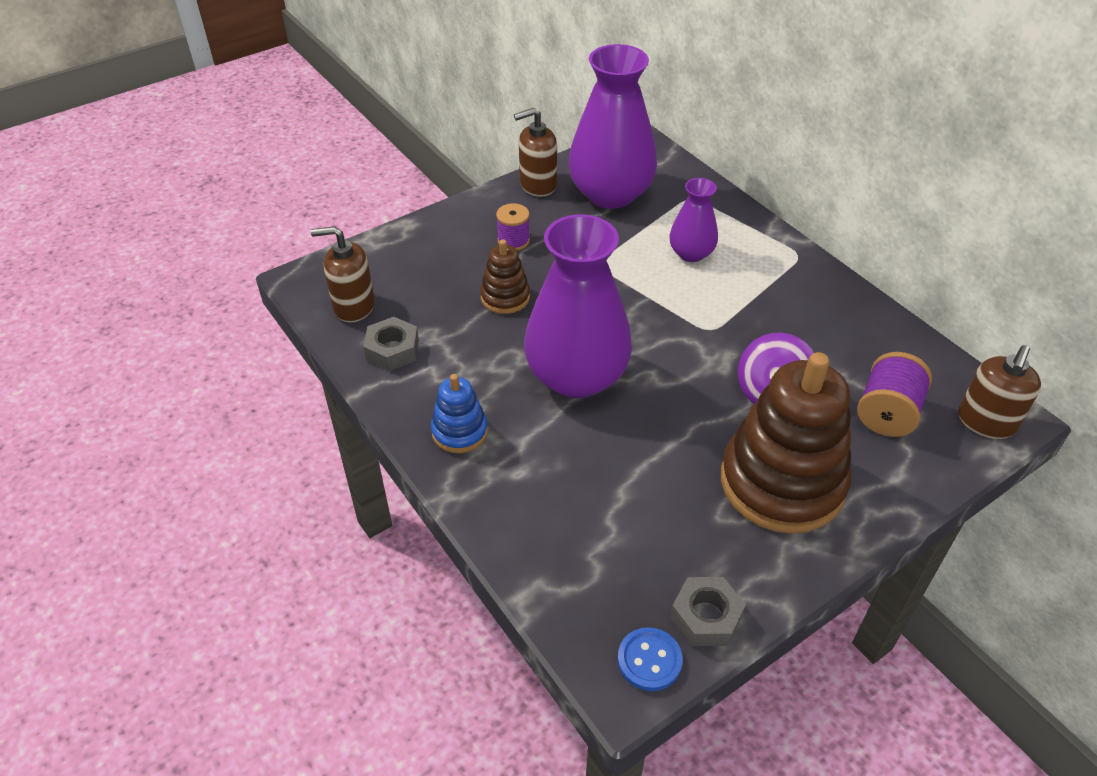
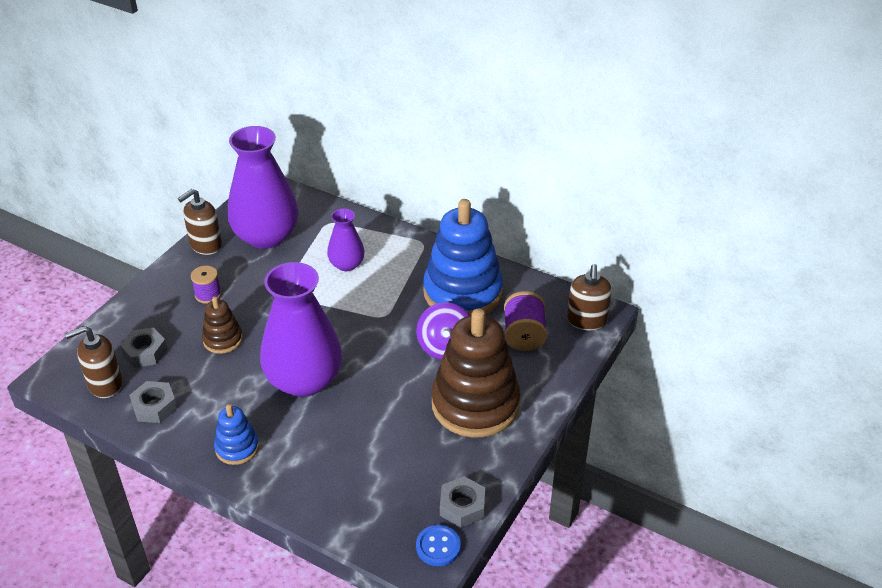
camera: 25 degrees left, 5 degrees down
none -> grey nut [120,327,168,368]
none -> blue stacking toy [423,199,503,316]

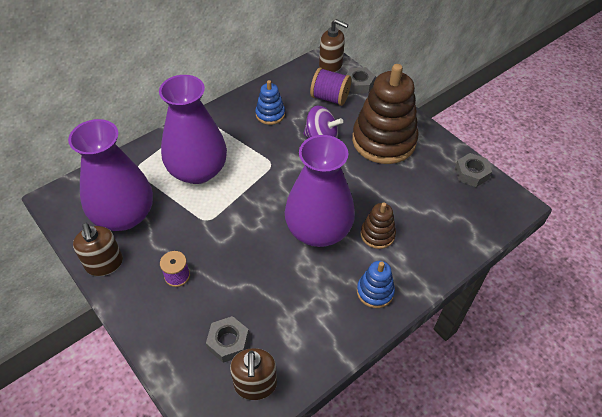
camera: 70 degrees left, 10 degrees up
grey nut [129,381,177,423] -> grey nut moved to [346,67,375,94]
brown stacking toy [202,297,243,354] -> brown stacking toy moved to [360,202,396,249]
purple vase [327,208,365,271] -> purple vase [159,75,227,184], size x1.93
blue button [416,525,461,566] -> none
blue stacking toy [423,199,503,316] -> blue stacking toy [255,80,285,125], size x0.48

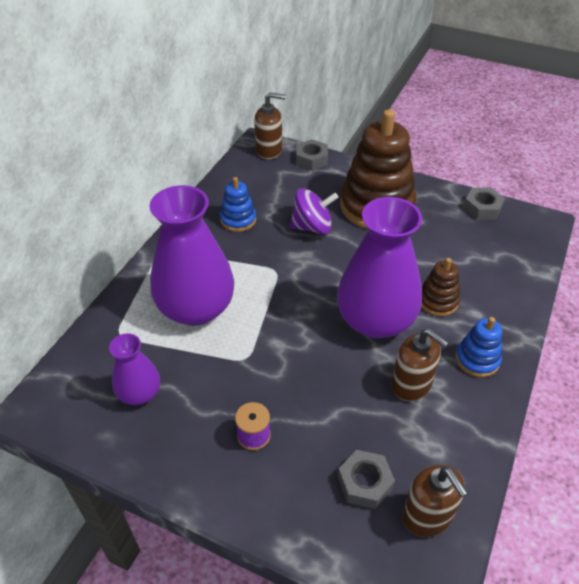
camera: 25 degrees left, 5 degrees down
purple vase [68,119,153,231] -> purple vase [109,333,160,405], size x0.52
brown soap dispenser [73,223,123,276] -> brown soap dispenser moved to [391,328,449,401]
purple spool [310,67,351,106] -> none

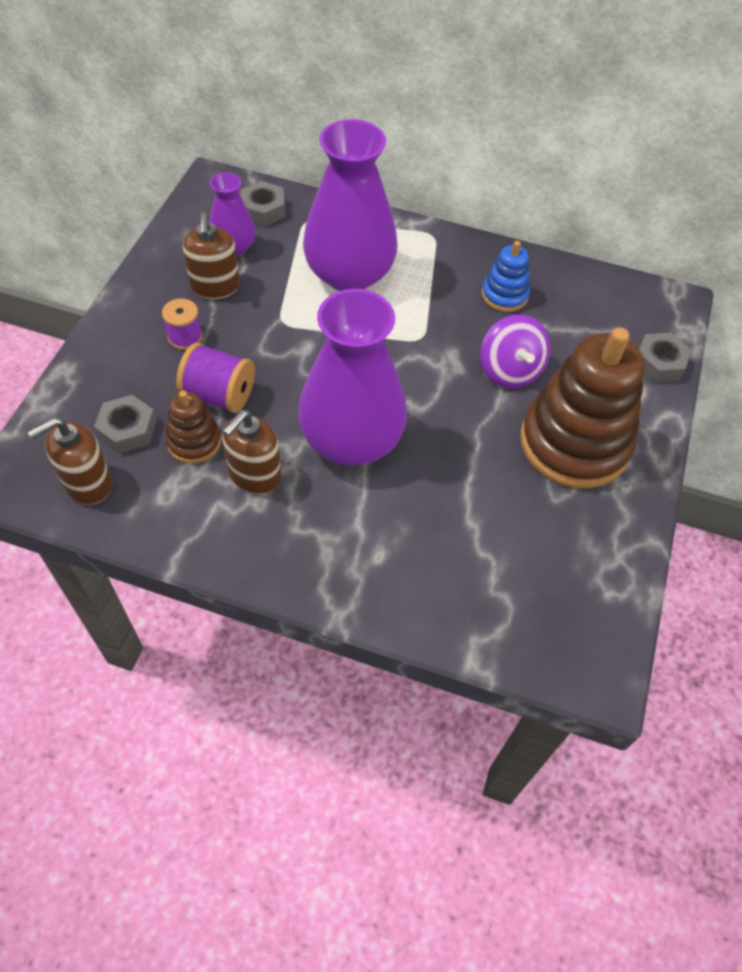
camera: 80 degrees right, 10 degrees up
brown soap dispenser [254,92,286,159] -> brown soap dispenser moved to [183,213,240,299]
brown stacking toy [421,258,460,316] -> brown stacking toy moved to [165,390,221,464]
blue stacking toy [455,317,502,377] -> none
grey nut [463,188,505,220] -> grey nut moved to [241,181,285,227]
none -> purple spool [176,343,255,413]

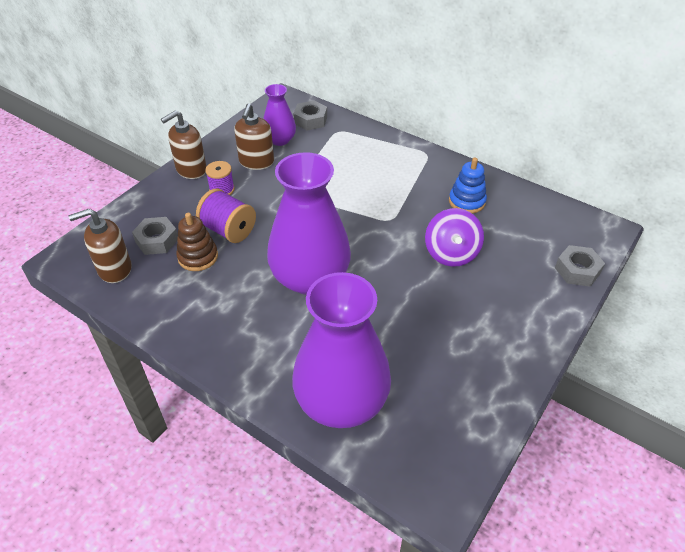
camera: 20 degrees right, 10 degrees down
brown soap dispenser [222,410,281,494] -> brown soap dispenser moved to [161,110,207,179]
purple vase [303,119,398,291] -> purple vase moved to [292,272,391,428]
brown stacking toy [520,327,645,489] -> none

